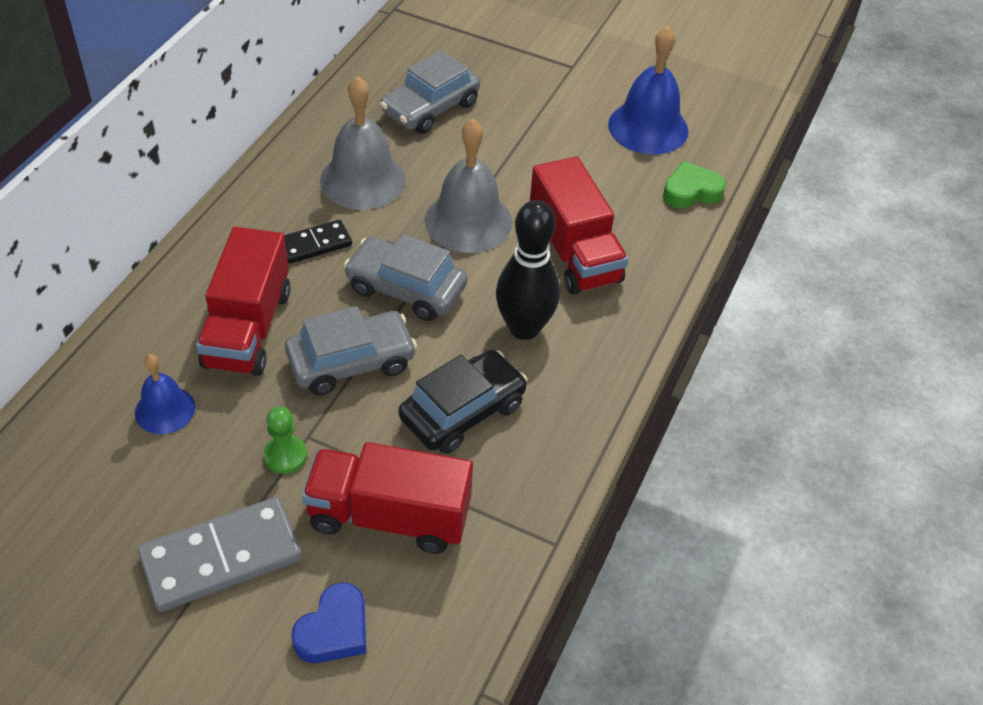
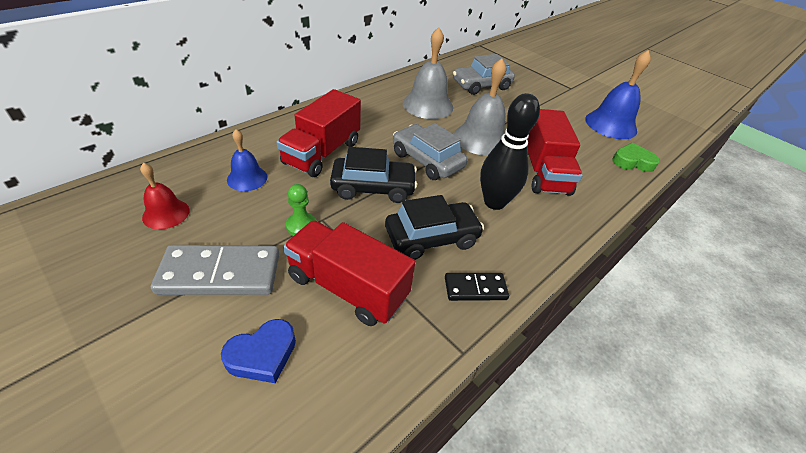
camera: 20 degrees right, 5 degrees down
black domino [285,220,352,263] -> black domino moved to [445,273,509,301]
grey car [285,306,417,395] -> black car [330,147,417,203]
none -> red bell [140,162,189,230]

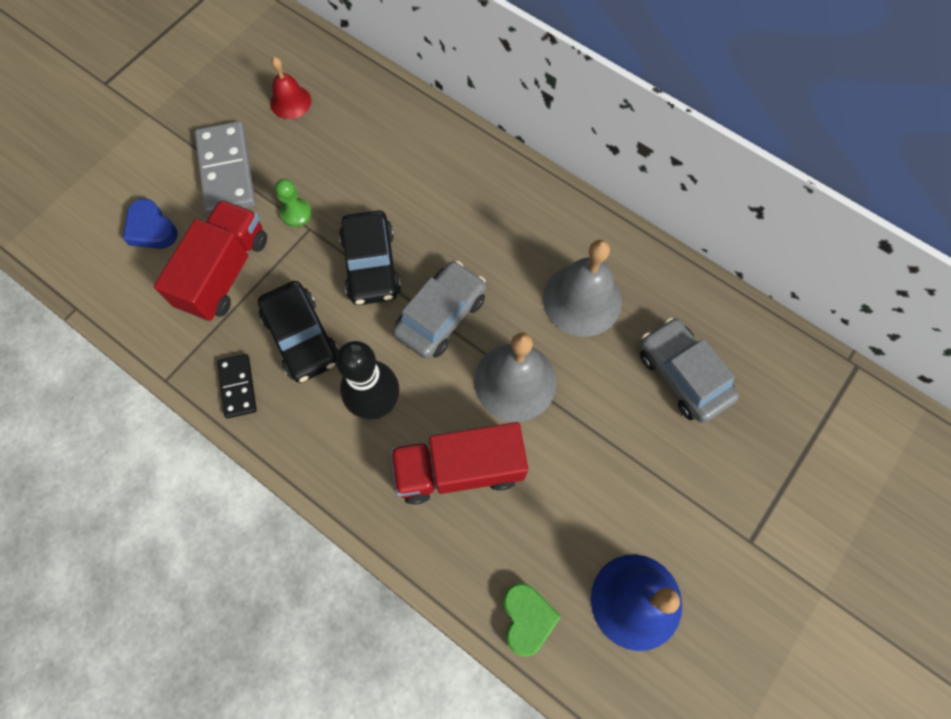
camera: 85 degrees right, 25 degrees up
blue bell [227,129,267,191] -> none
red truck [277,89,361,177] -> none

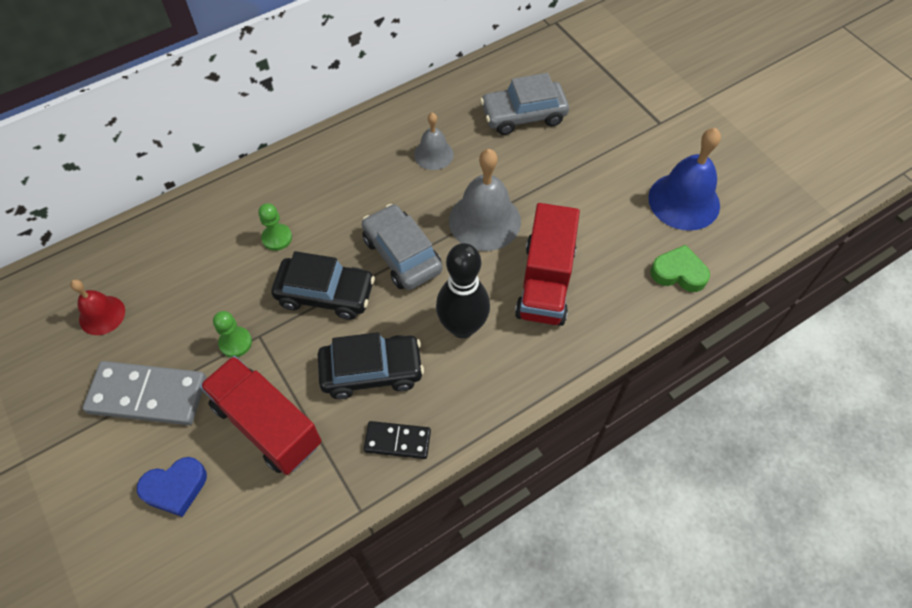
camera: 70 degrees left, 10 degrees down
grey bell [543,240,622,337] -> grey bell [414,113,454,170], size x0.58
none -> green pawn [258,203,292,251]

